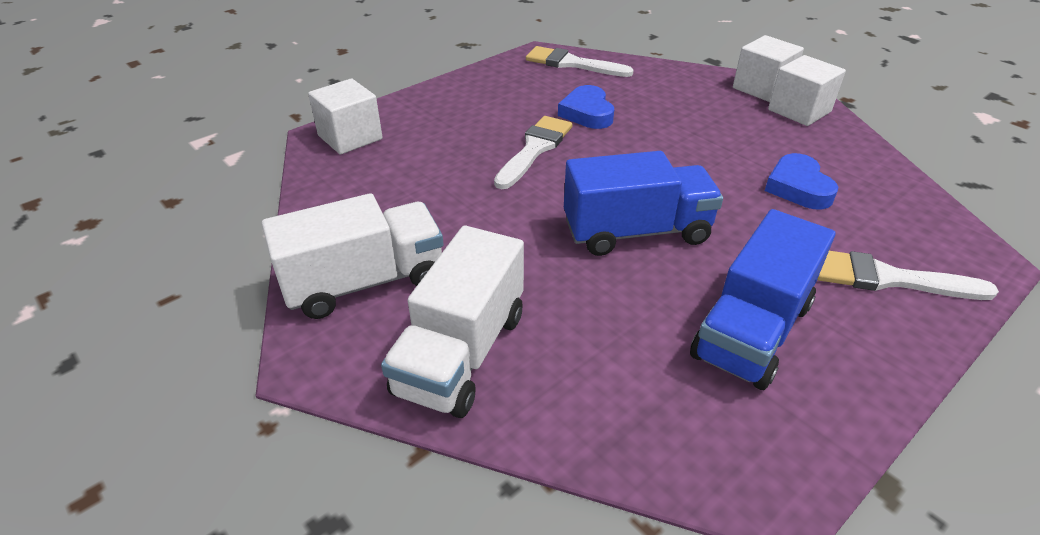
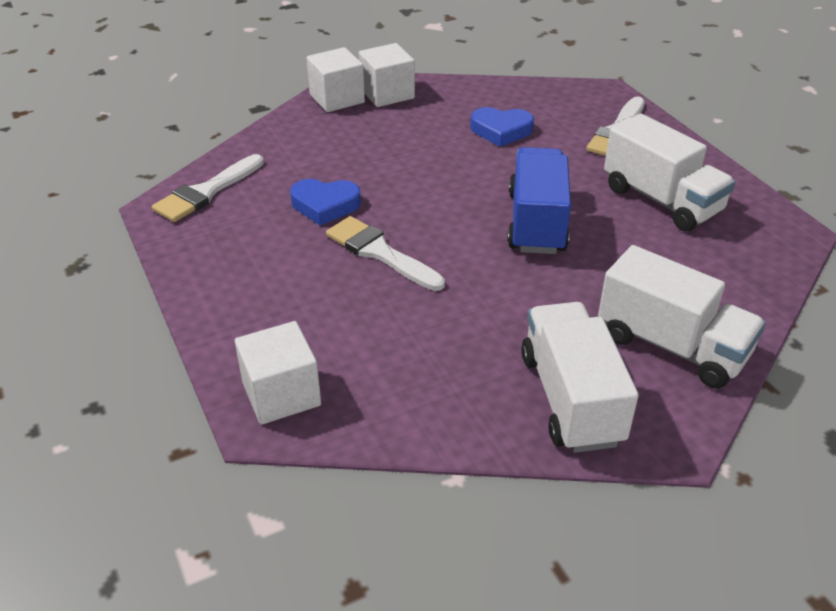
camera: 75 degrees left, 0 degrees up
blue truck [690,209,835,390] -> white truck [604,114,736,231]

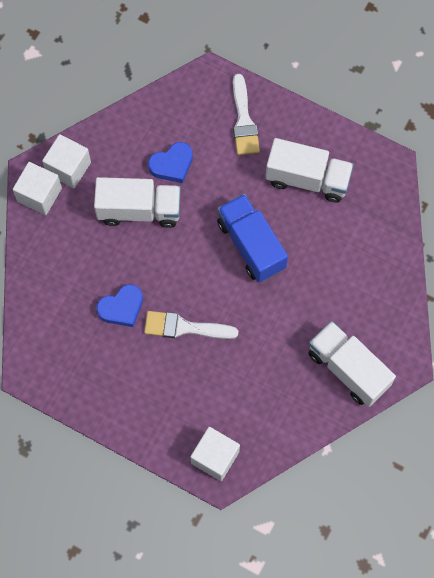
camera: 35 degrees left, 30 degrees up
white brush [152,154,264,222] -> none
white truck [598,245,766,388] -> white truck moved to [94,177,181,228]

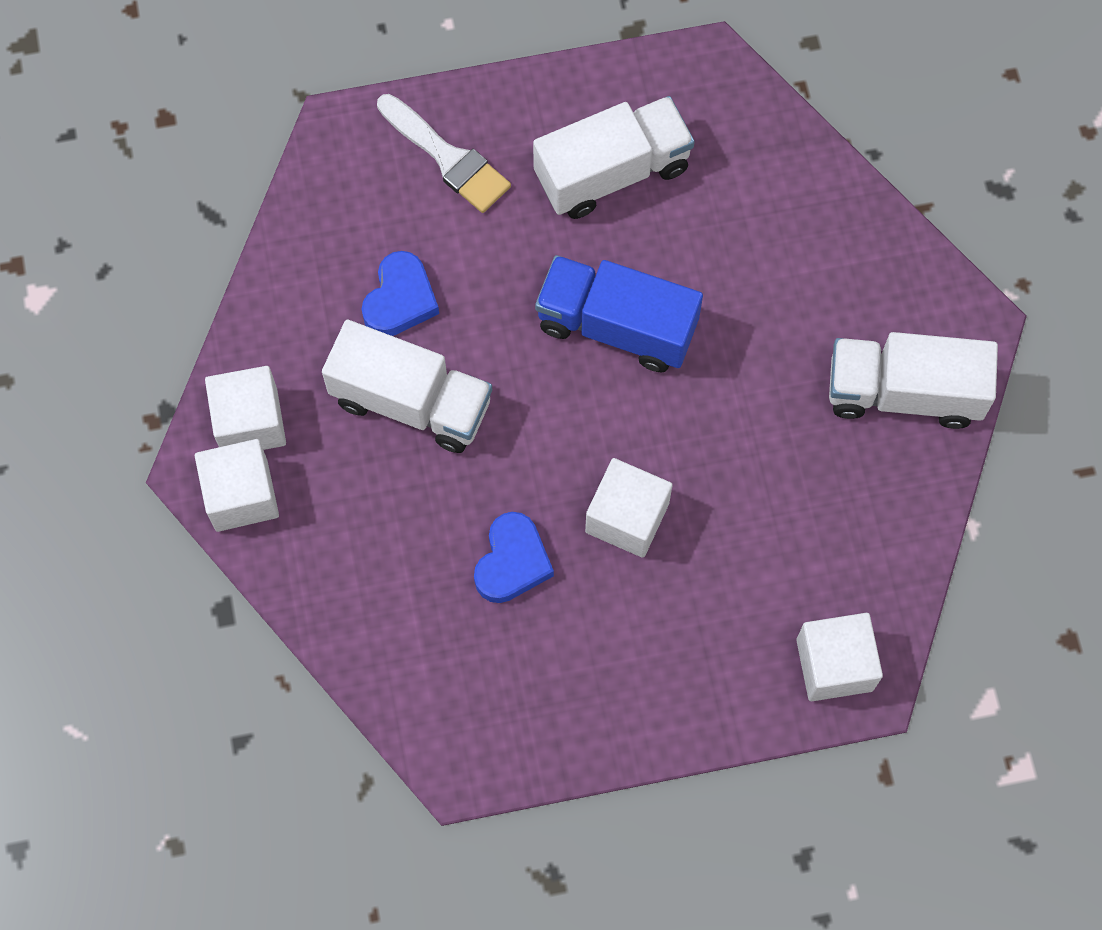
camera: 40 degrees left, 0 degrees up
white truck [94,177,181,228] -> white truck turned 60 degrees clockwise [322,320,492,453]
white brush [144,311,238,339] -> white cube [585,458,673,558]

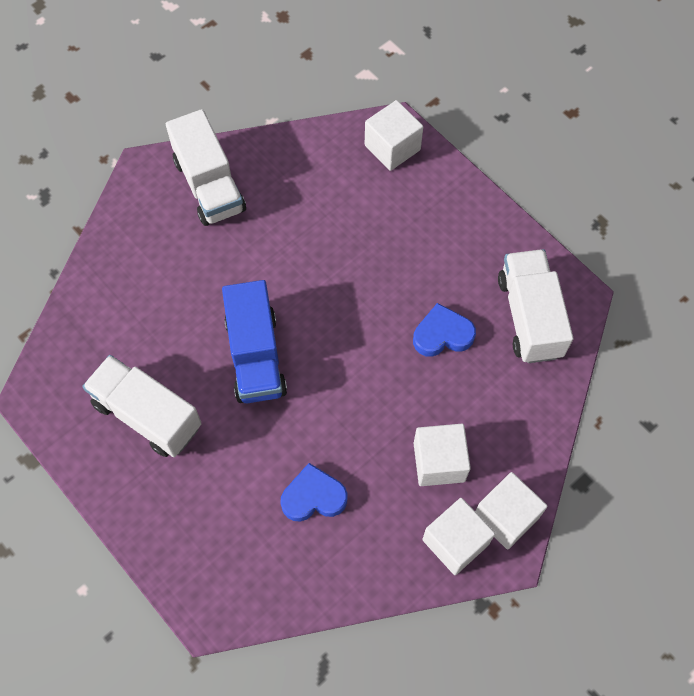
camera: 120 degrees left, 5 degrees down
white truck [322,320,492,453] -> white truck moved to [498,249,573,363]
white brush [377,94,511,213] -> none
white cube [585,458,673,558] -> white cube moved to [414,424,471,486]

